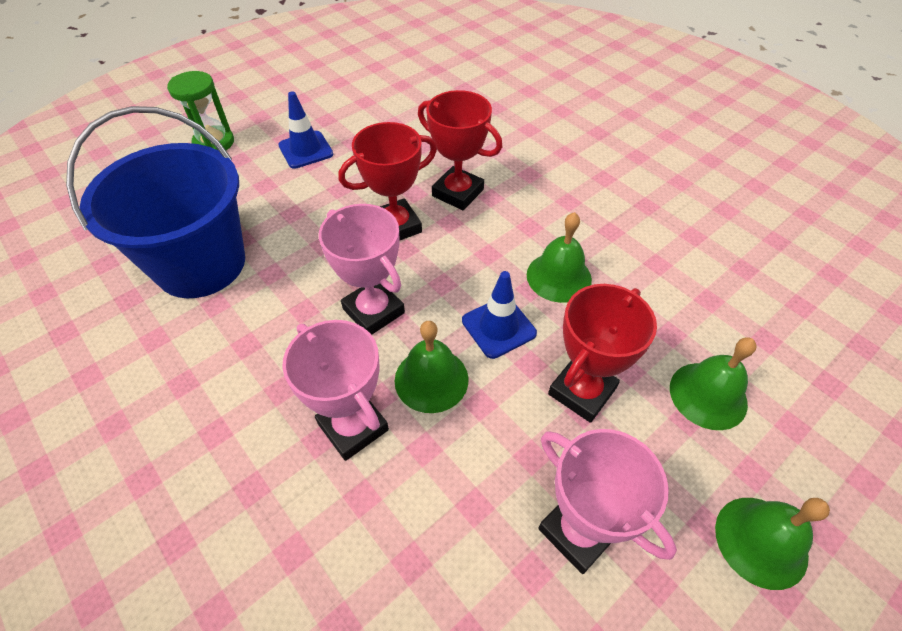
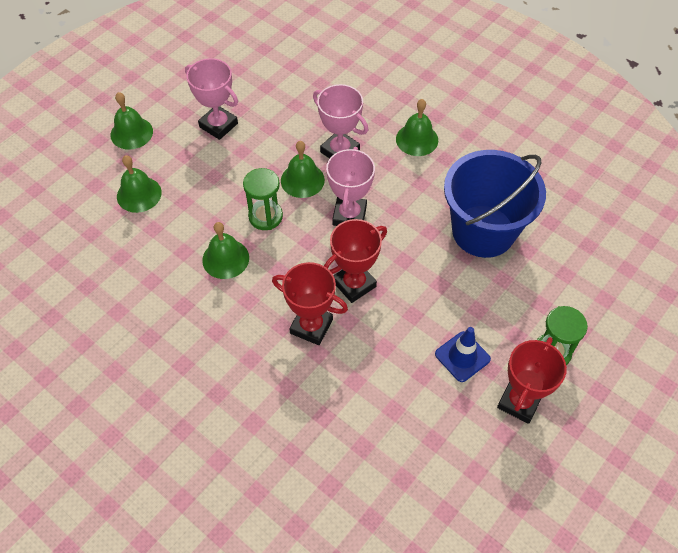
camera: 170 degrees right, 5 degrees up
pink trophy [319,204,405,335] -> pink trophy turned 60 degrees clockwise [326,147,375,226]
blue traffic cone [462,271,537,359] -> green hourglass [243,168,283,230]
red trophy [548,284,657,423] -> red trophy moved to [497,337,567,424]
none -> green bell [396,99,438,156]

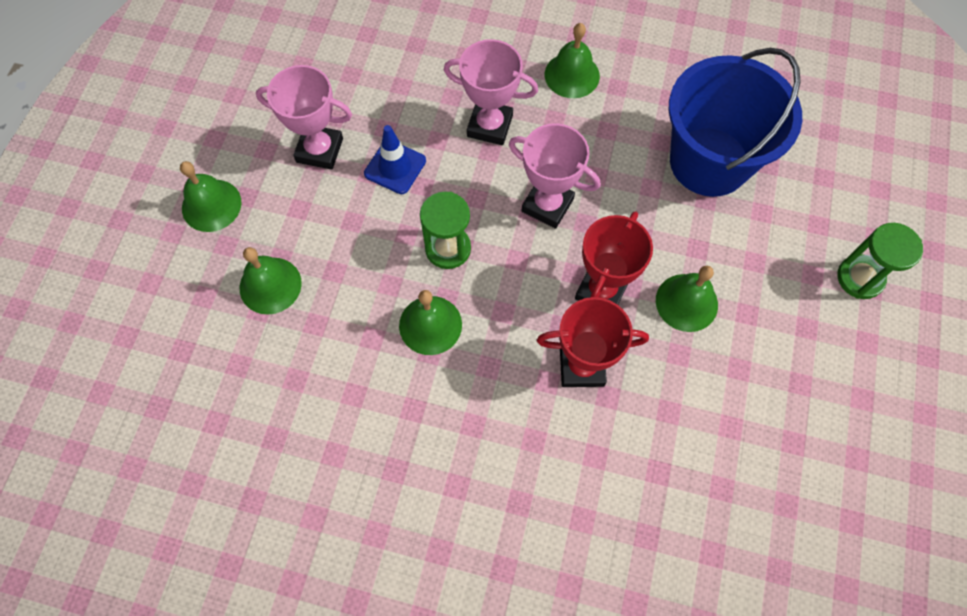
camera: 25 degrees left, 10 degrees up
green bell [281,141,325,198] -> green bell moved to [656,266,718,332]
pink trophy [326,147,375,226] -> pink trophy turned 45 degrees counterclockwise [509,123,600,229]
blue traffic cone [435,327,491,382] -> blue traffic cone moved to [364,125,426,194]
red trophy [497,337,567,424] -> none

